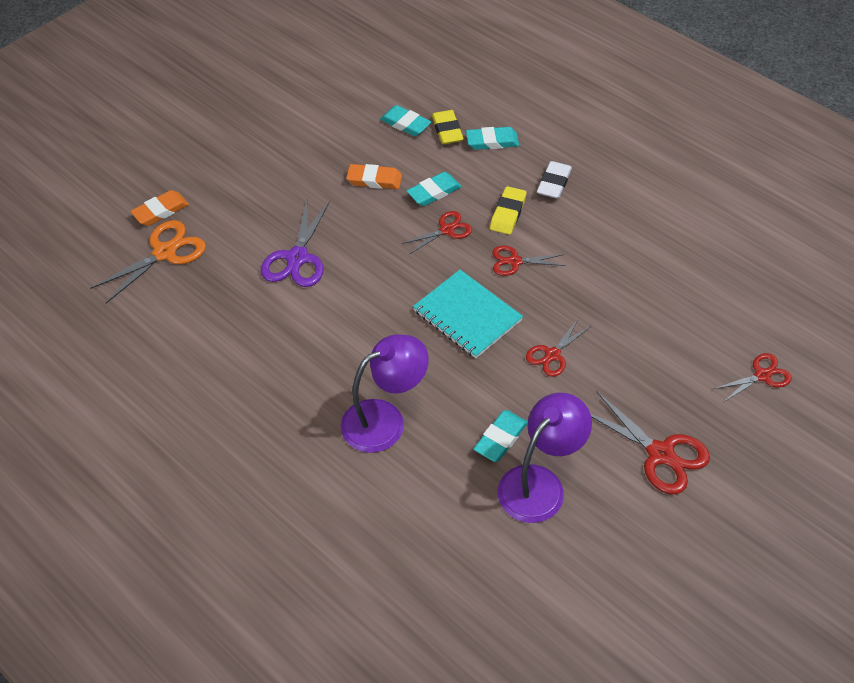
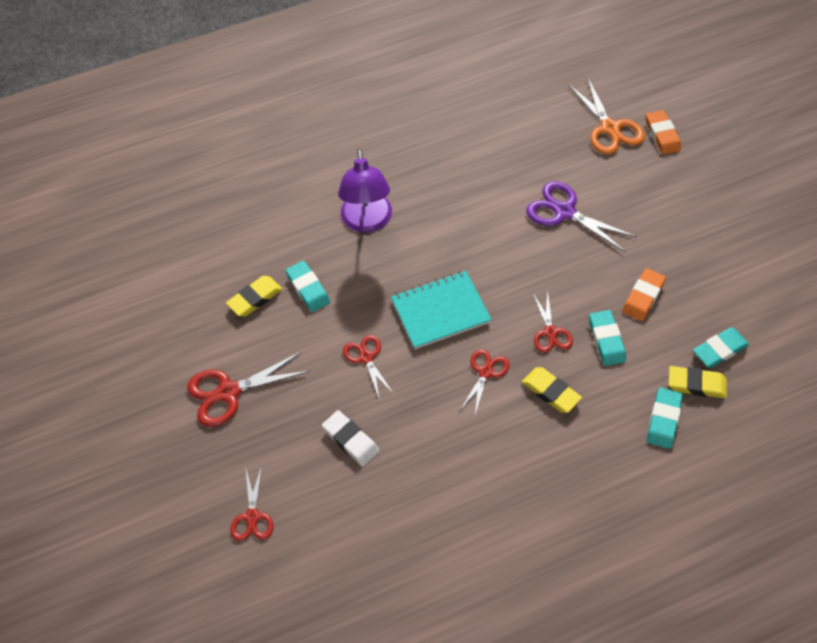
camera: 115 degrees right, 5 degrees up
purple lamp [498,393,592,523] -> yellow eraser [226,276,282,317]
white eraser [537,161,572,199] -> white eraser moved to [322,410,379,466]

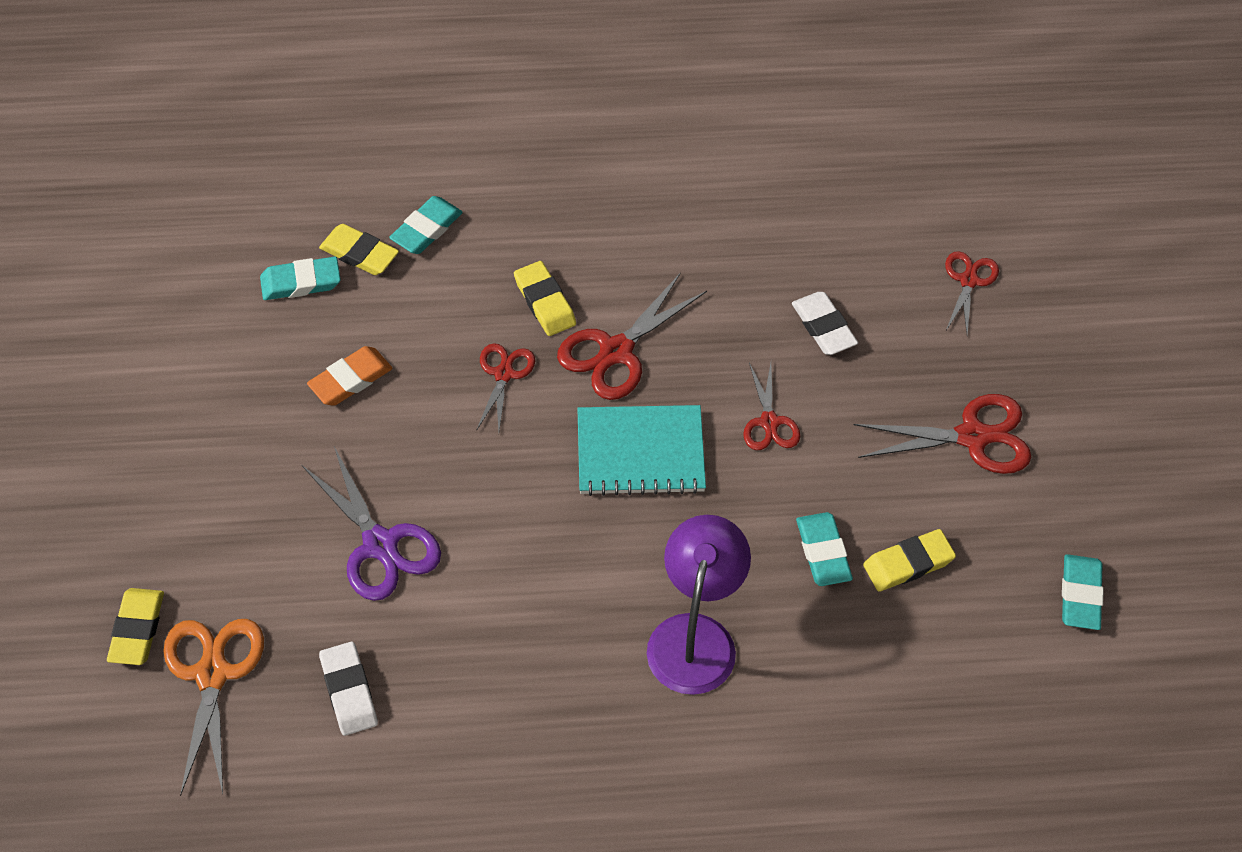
camera: 165 degrees left, 0 degrees up
red scissors [460,349,510,415] -> red scissors [557,272,707,400], size x1.62
turquoise eraser [589,310,626,366] -> turquoise eraser moved to [1062,554,1104,630]
orange eraser [646,110,681,154] -> yellow eraser [107,588,164,665]
none -> white eraser [319,642,378,736]

